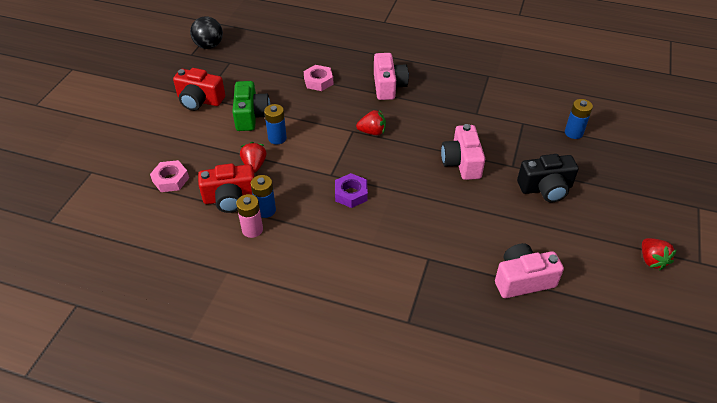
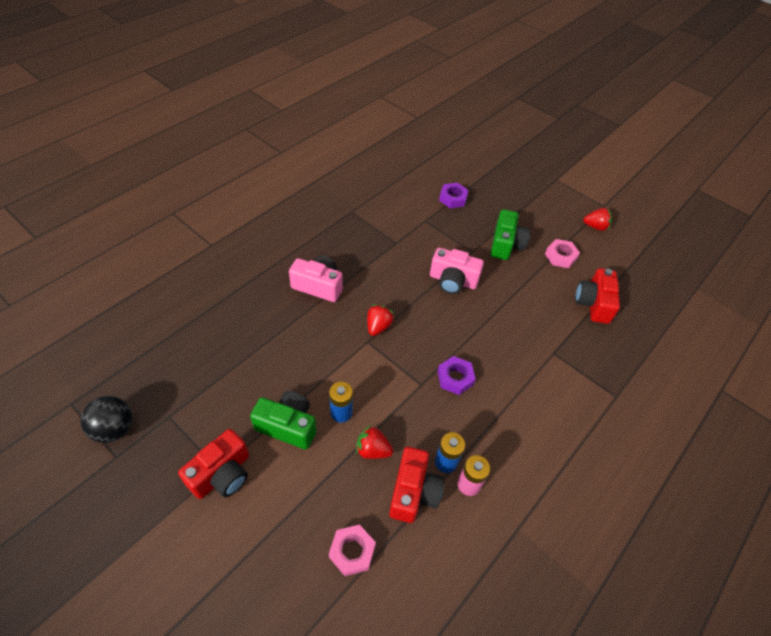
camera: 70 degrees left, 5 degrees up
pink nut [304,65,334,91] -> pink nut moved to [545,239,580,268]
pink camera [495,243,564,298] -> red camera [575,268,620,324]
black camera [517,154,579,202] -> green camera [491,209,530,260]
blue battery [565,99,593,139] -> purple nut [439,183,469,208]

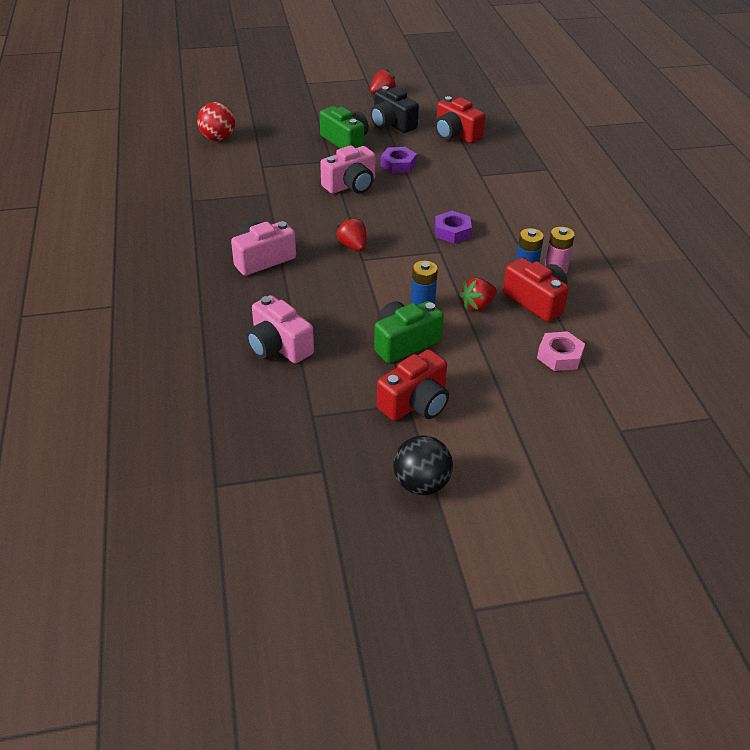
camera: 50 degrees left, 10 degrees down
black ball [80,396,132,443] -> black ball moved to [393,435,453,495]
red camera [178,429,249,499] -> red camera turned 60 degrees clockwise [377,349,449,421]
purple nut [439,183,469,208] -> purple nut moved to [381,147,417,173]
pink nut [545,239,580,268] -> black camera [370,86,419,133]
none -> red ball [197,102,235,141]
none -> pink camera [246,295,314,363]

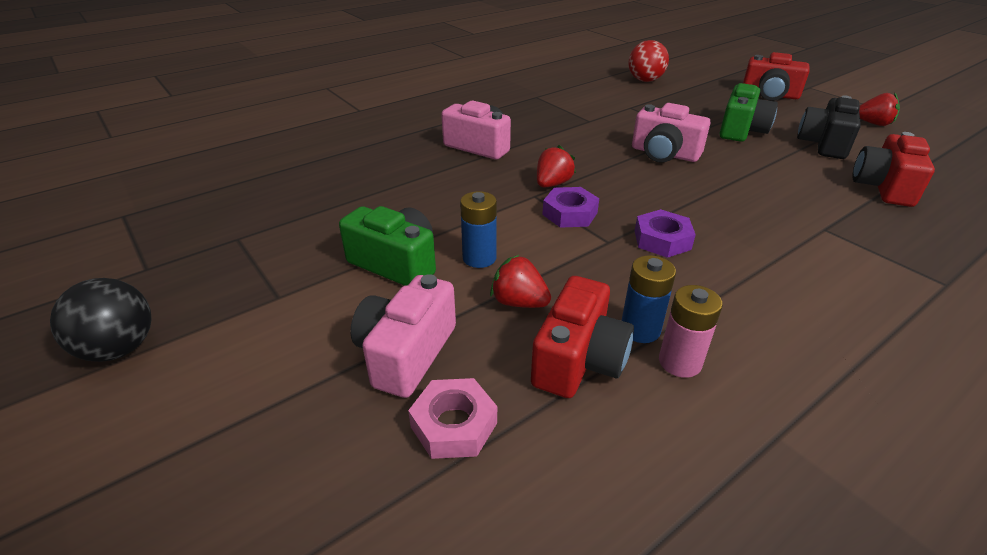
camera: 65 degrees right, 5 degrees down
pink camera [246,295,314,363] -> pink camera moved to [350,274,456,398]
red camera [377,349,449,421] -> red camera moved to [743,52,810,101]
purple nut [381,147,417,173] -> purple nut moved to [542,187,599,228]

